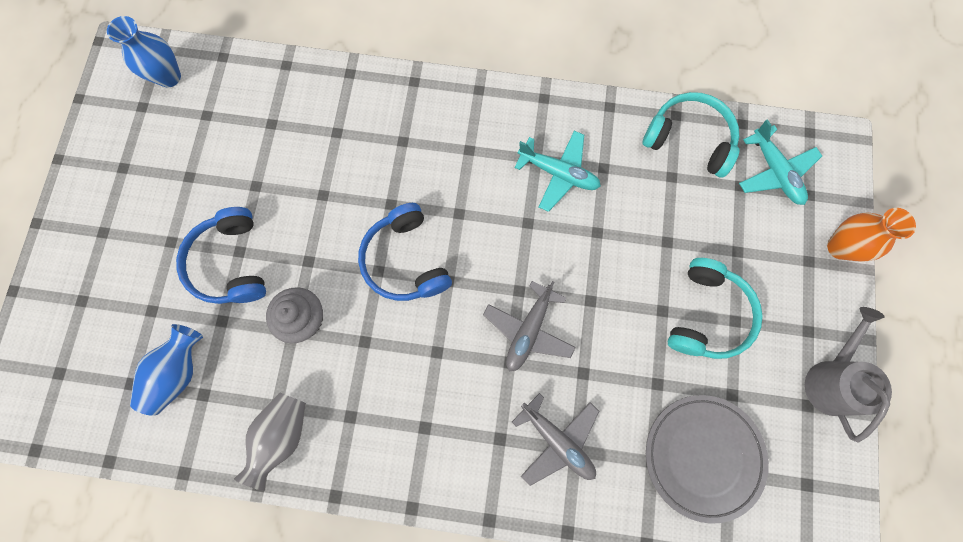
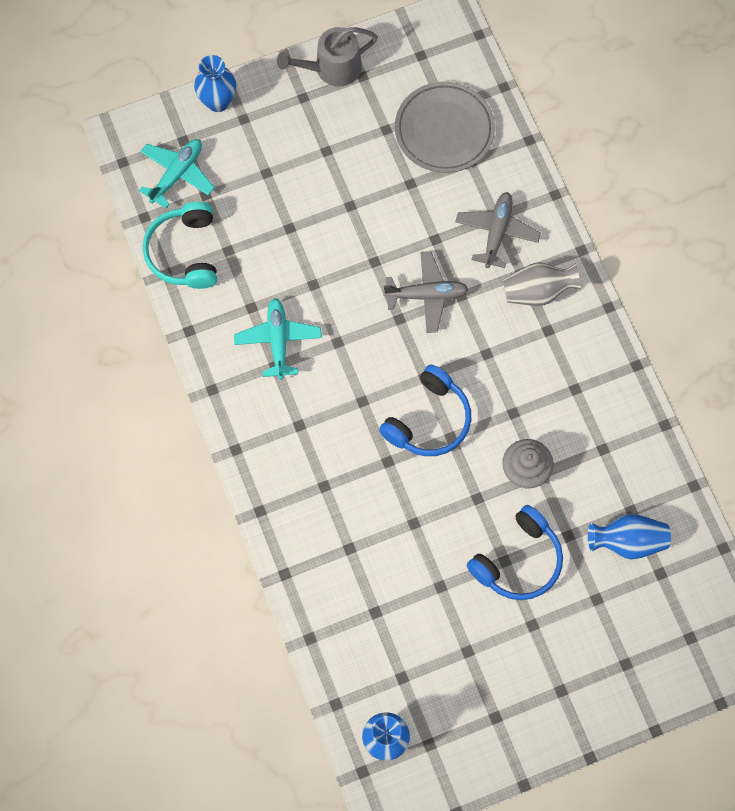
camera: 120 degrees left, 5 degrees down
grey vase [234,393,306,491] -> grey vase moved to [503,263,581,306]
turquoise headphones [667,258,763,359] -> none
orange vase [827,208,916,262] -> blue vase [194,55,236,112]

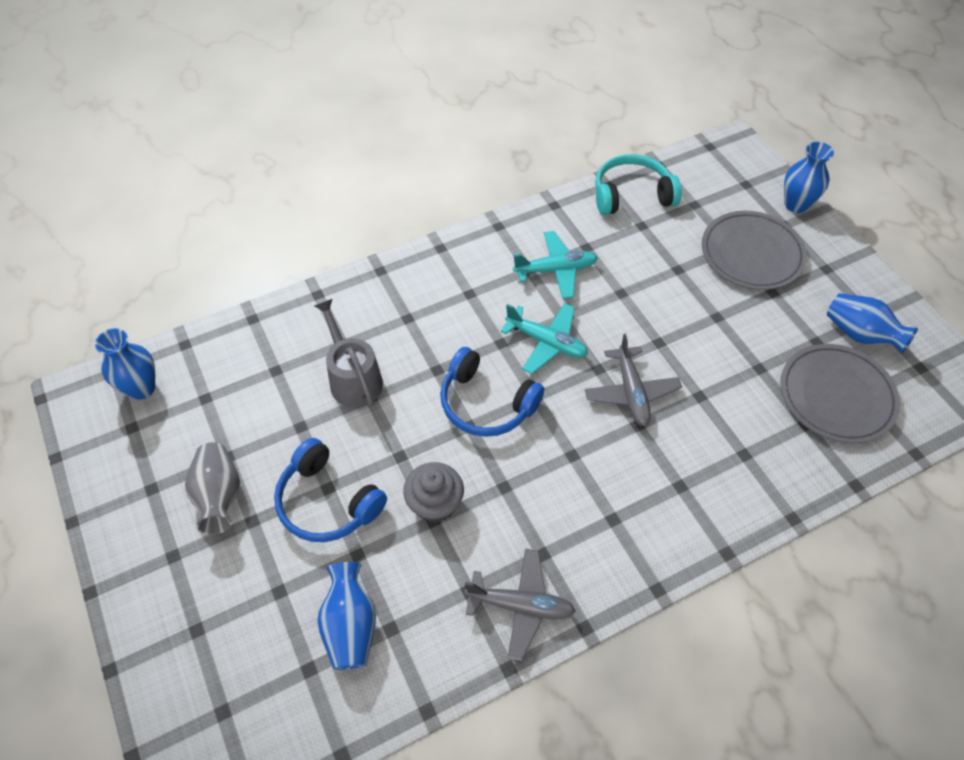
camera: 85 degrees right, 15 degrees down
turquoise plane [139,139,215,208] -> turquoise plane moved to [501,303,588,374]
grey watering can [277,27,378,86] -> grey watering can moved to [314,299,383,408]
grey plane [455,192,541,268] -> grey plane moved to [465,549,576,661]
grey vase [503,263,581,306] -> grey vase moved to [185,442,240,534]
none -> grey plate [702,211,807,290]
none -> blue vase [827,293,918,354]

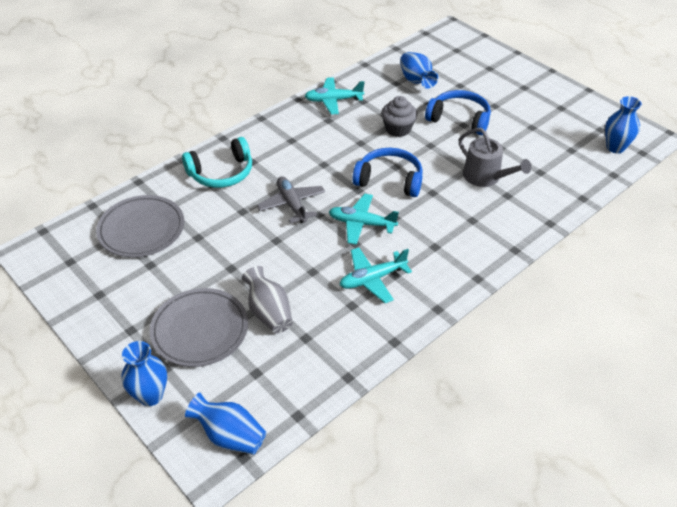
camera: 165 degrees right, 10 degrees down
grey vase [185,442,240,534] -> grey vase moved to [242,266,293,333]
grey plane [465,549,576,661] -> turquoise plane [305,78,365,115]
turquoise headphones [595,154,682,215] -> turquoise headphones moved to [182,137,252,188]
blue vase [827,293,918,354] -> blue vase moved to [185,393,266,455]

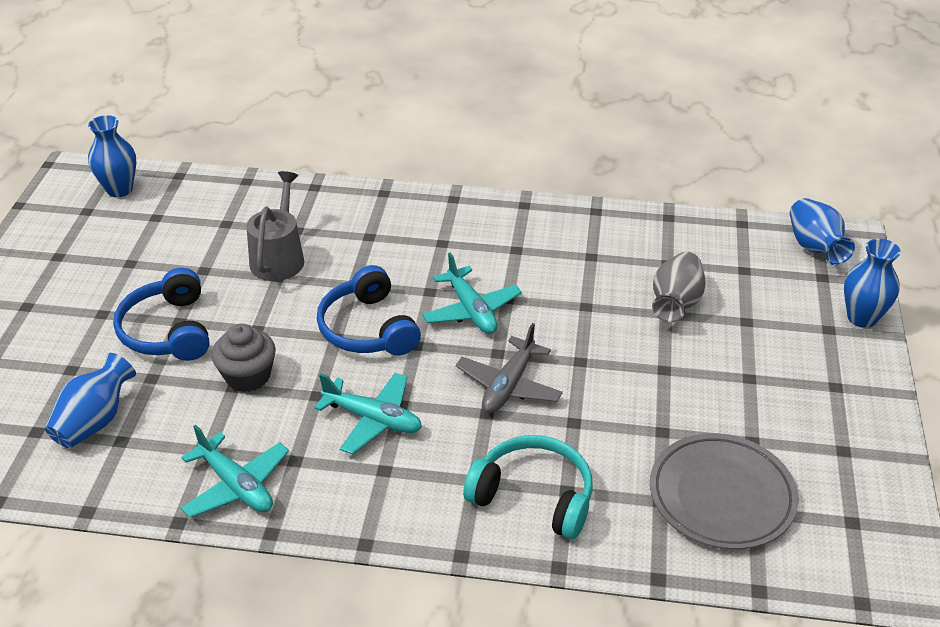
camera: 130 degrees left, 5 degrees down
grey plate [150,288,248,367] -> none
turquoise plane [340,247,412,303] -> turquoise plane moved to [314,373,422,455]

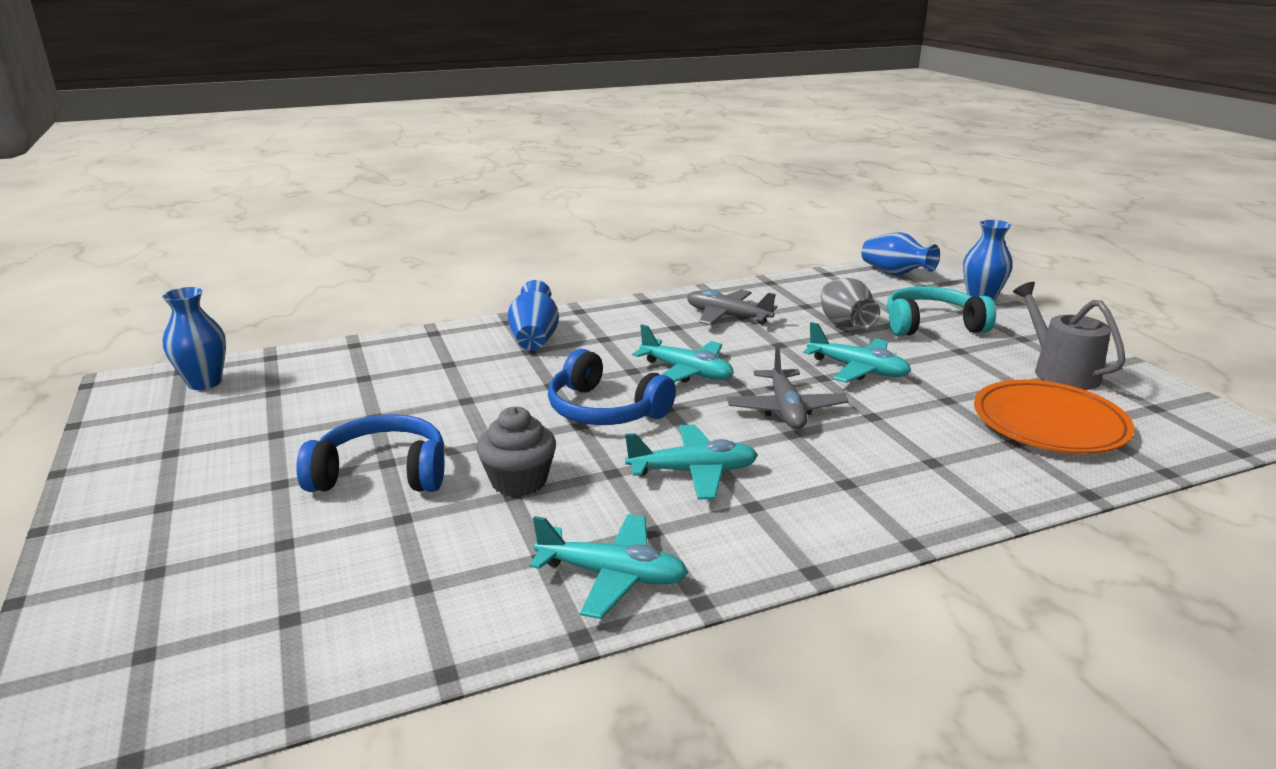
camera: 30 degrees left, 15 degrees down
blue vase [45,353,136,448] -> blue vase moved to [508,280,559,351]
blue headphones [113,268,209,361] -> blue headphones turned 135 degrees clockwise [296,414,444,492]
grey watering can [246,171,304,281] -> grey watering can moved to [1013,282,1126,390]
turquoise headphones [463,435,593,539] -> turquoise headphones moved to [887,286,996,336]
grey plate [650,433,799,550] -> orange plate [974,380,1135,454]
none -> grey plane [687,289,778,325]
none -> turquoise plane [803,322,911,383]

